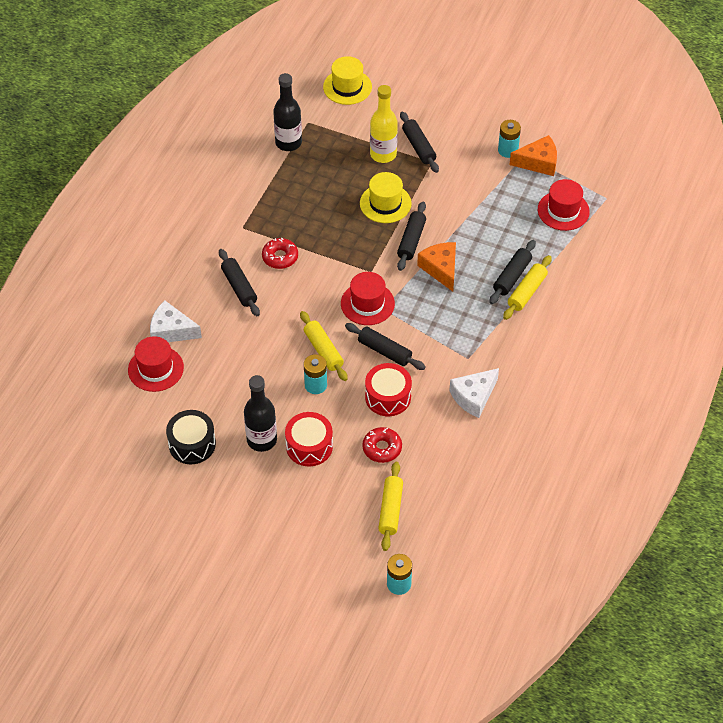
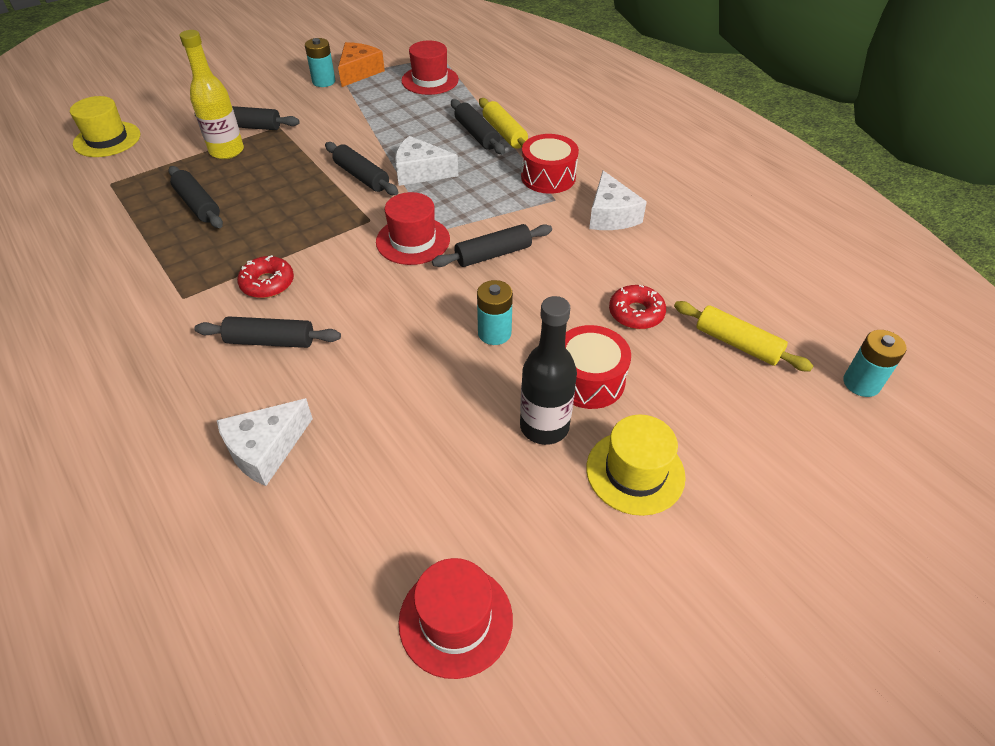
camera: 60 degrees left, 5 degrees down
red hat [128,336,184,392] -> red hat moved to [399,558,513,679]
black drum [166,410,216,464] -> none
black bottle [273,73,302,151] -> none
yellow rolling pin [300,311,348,381] -> none
yellow hat [360,172,412,223] -> yellow hat moved to [586,414,686,516]
red drum [365,363,412,416] -> red drum moved to [521,134,579,194]
orange cheese [417,242,456,292] -> white cheese [395,136,458,186]
none -> black rolling pin [168,166,223,228]

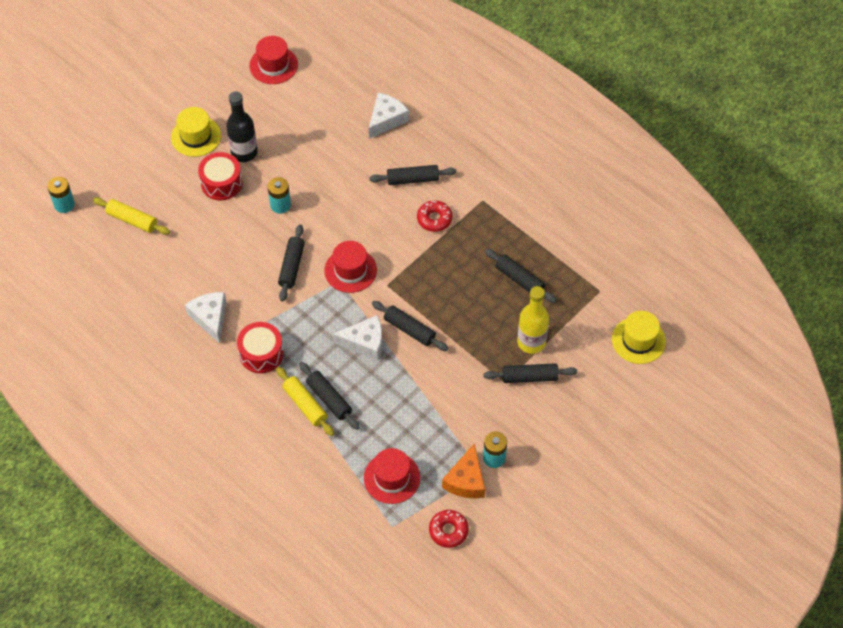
camera: 170 degrees right, 10 degrees up
black rolling pin [432,224,552,267] -> black rolling pin turned 45 degrees counterclockwise [278,224,305,302]
red donut [609,285,666,329] -> red donut moved to [429,510,469,548]

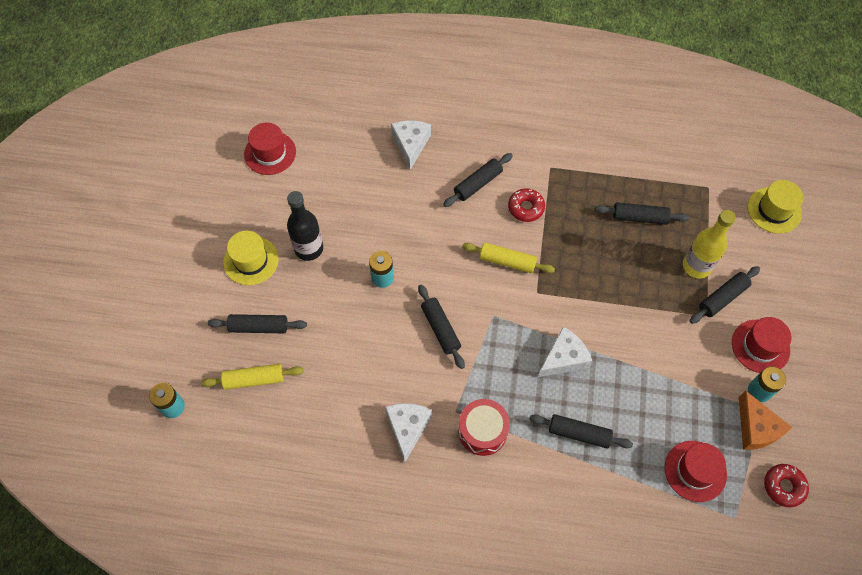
camera: 35 degrees left, 5 degrees up
white cheese [185,292,226,344] -> white cheese turned 60 degrees clockwise [385,403,432,463]
red drum [198,152,243,200] -> none
yellow rolling pin [276,367,334,436] -> yellow rolling pin moved to [462,243,555,273]
red hat [324,241,377,293] -> red hat moved to [732,317,792,373]
black rolling pin [372,301,448,351] -> black rolling pin moved to [208,314,307,333]

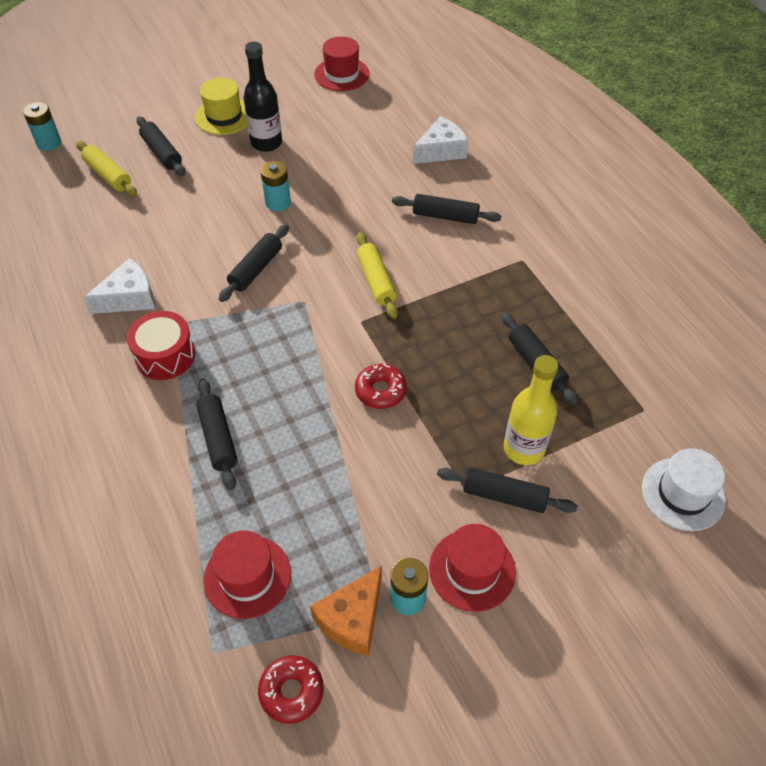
camera: 55 degrees right, 10 degrees down
red donut [508,188,545,222] -> red donut moved to [355,364,407,409]
white cheese [538,327,592,377] -> none
yellow hat [747,180,803,234] -> white hat [642,448,726,531]

